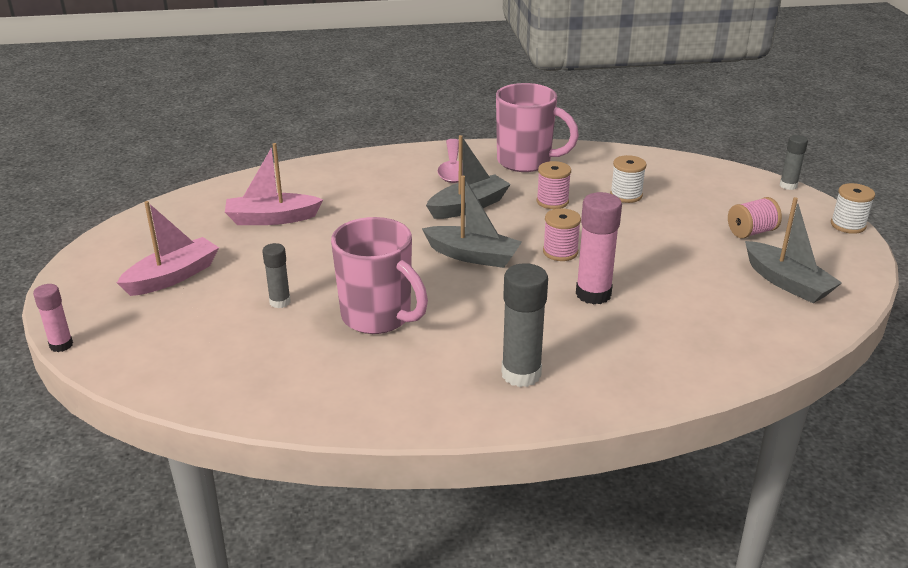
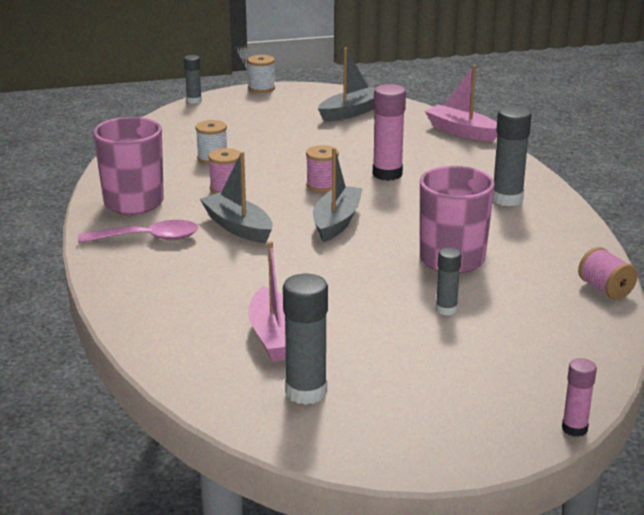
camera: 95 degrees left, 5 degrees down
pink boat [117,201,219,296] -> pink boat moved to [425,65,497,141]
pink spool [728,197,782,238] -> pink spool moved to [578,247,638,300]
none -> grey glue stick [283,274,328,405]

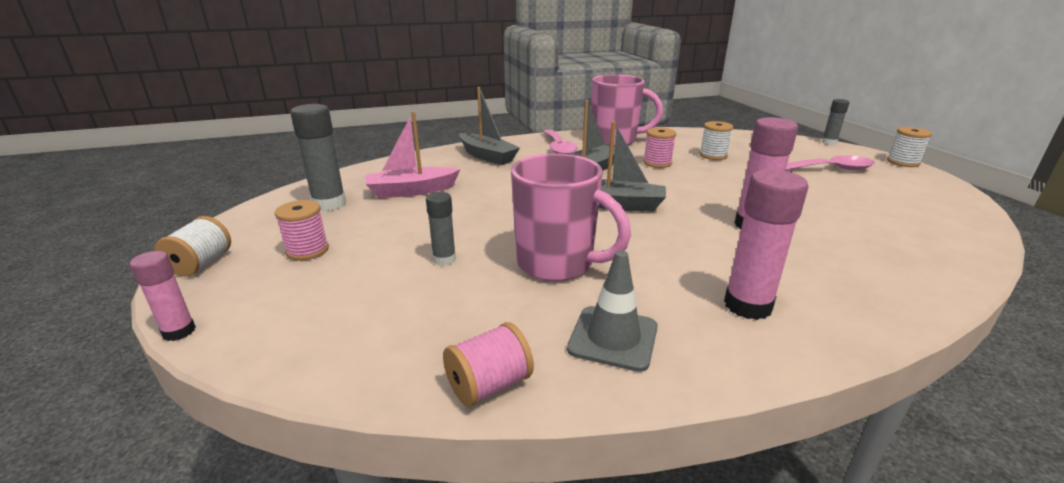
camera: 85 degrees right, 0 degrees up
pink spool [306,145,339,193] -> pink spool moved to [275,200,329,260]
grey boat [318,47,375,122] -> grey boat moved to [459,87,520,165]
pink boat [425,65,497,141] -> none
grey glue stick [493,106,532,206] -> pink glue stick [724,169,809,320]
none -> white spool [155,216,231,277]
none -> grey traffic cone [567,251,658,372]
none -> pink spoon [786,155,875,170]

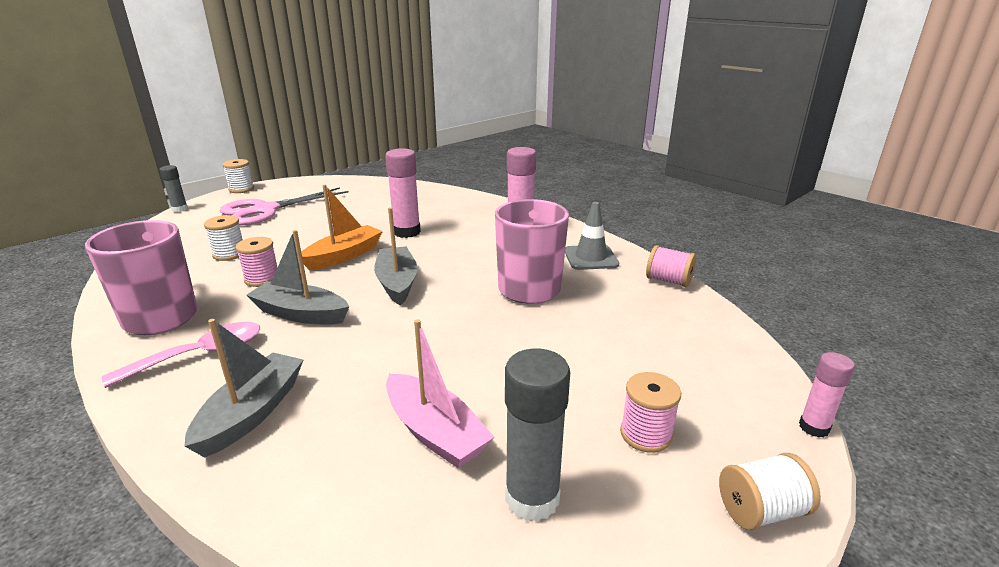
camera: 115 degrees left, 0 degrees up
grey glue stick [426,192,456,266] -> none
pink spoon [786,155,875,170] -> pink scissors [220,187,348,225]
none -> orange boat [301,184,383,270]

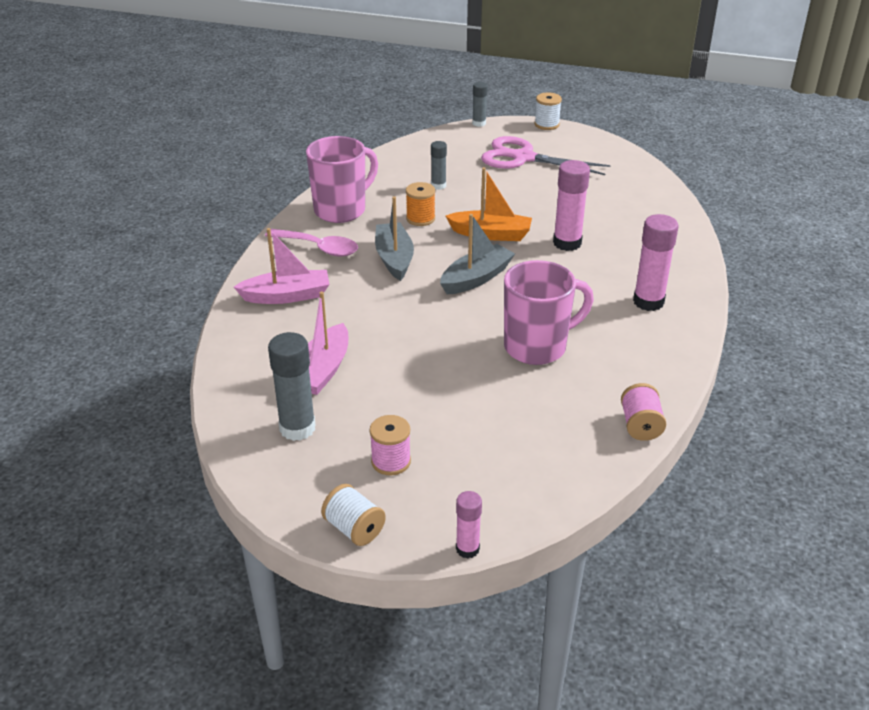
camera: 60 degrees right, 10 degrees up
grey boat [185,319,303,458] -> pink boat [234,228,330,304]
white spool [204,215,243,261] -> grey glue stick [431,141,447,190]
pink spool [236,237,277,287] -> orange spool [406,182,435,226]
grey traffic cone [565,202,619,270] -> none

